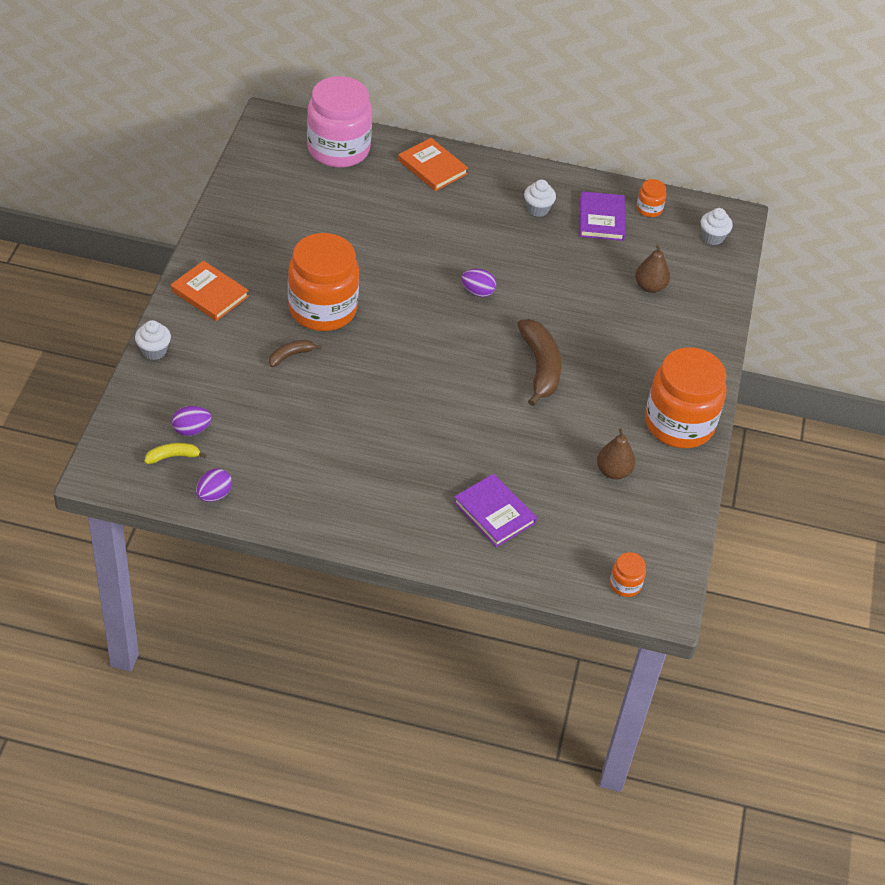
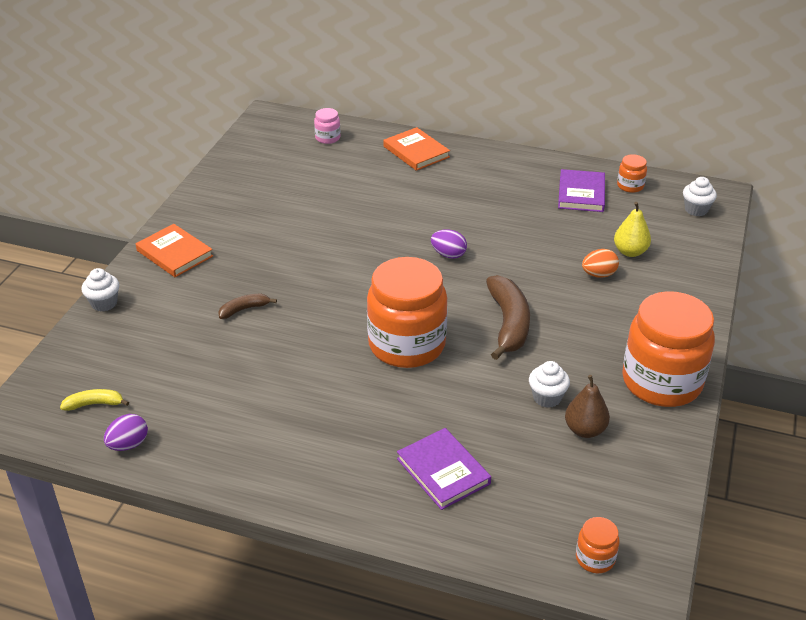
camera: 10 degrees right, 10 degrees down
purple egg [172,406,212,436] -> none
orange jar [288,233,359,331] -> orange jar moved to [367,257,448,368]
pink jar [307,76,372,168] -> pink jar [314,108,340,144], size x0.42
white cupcake [524,180,556,217] -> white cupcake moved to [529,361,570,408]
brown pear [635,244,670,293] -> yellow pear [614,202,651,257]
none -> orange egg [582,249,619,278]

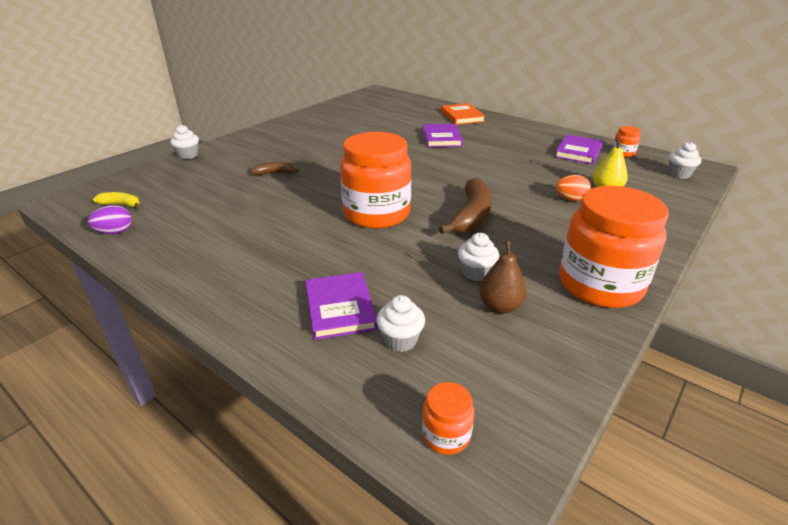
camera: 20 degrees right, 5 degrees down
orange book [136,224,213,277] -> none
pink jar [314,108,340,144] -> none
purple egg [431,229,467,259] -> none
none -> white cupcake [377,295,425,352]
none -> purple book [422,124,463,147]

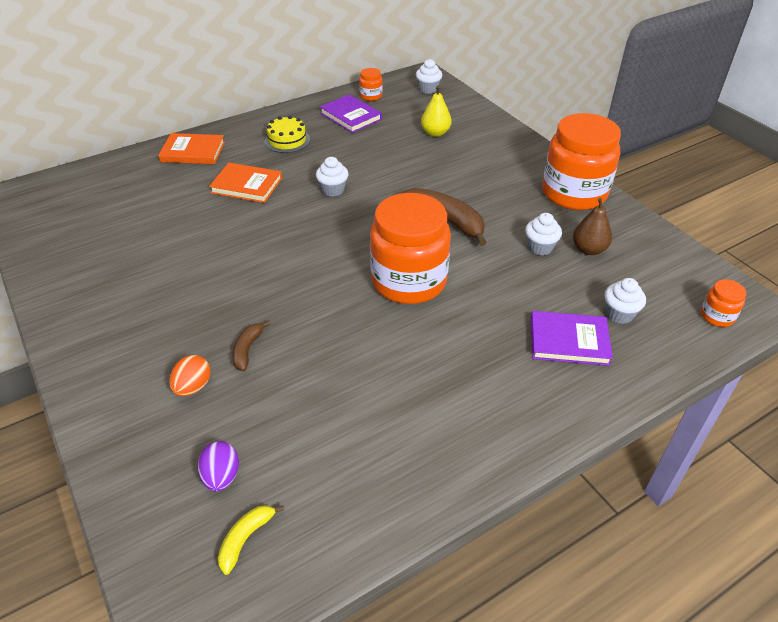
camera: 70 degrees left, 10 degrees up
purple egg [88,205,132,234] -> purple egg moved to [198,441,239,491]
white cupcake [170,125,199,159] -> white cupcake moved to [316,157,349,197]
purple book [422,124,463,147] -> orange book [209,163,282,203]
orange egg [555,175,591,201] -> orange egg moved to [169,355,211,396]
none -> yellow cake [264,116,310,153]

